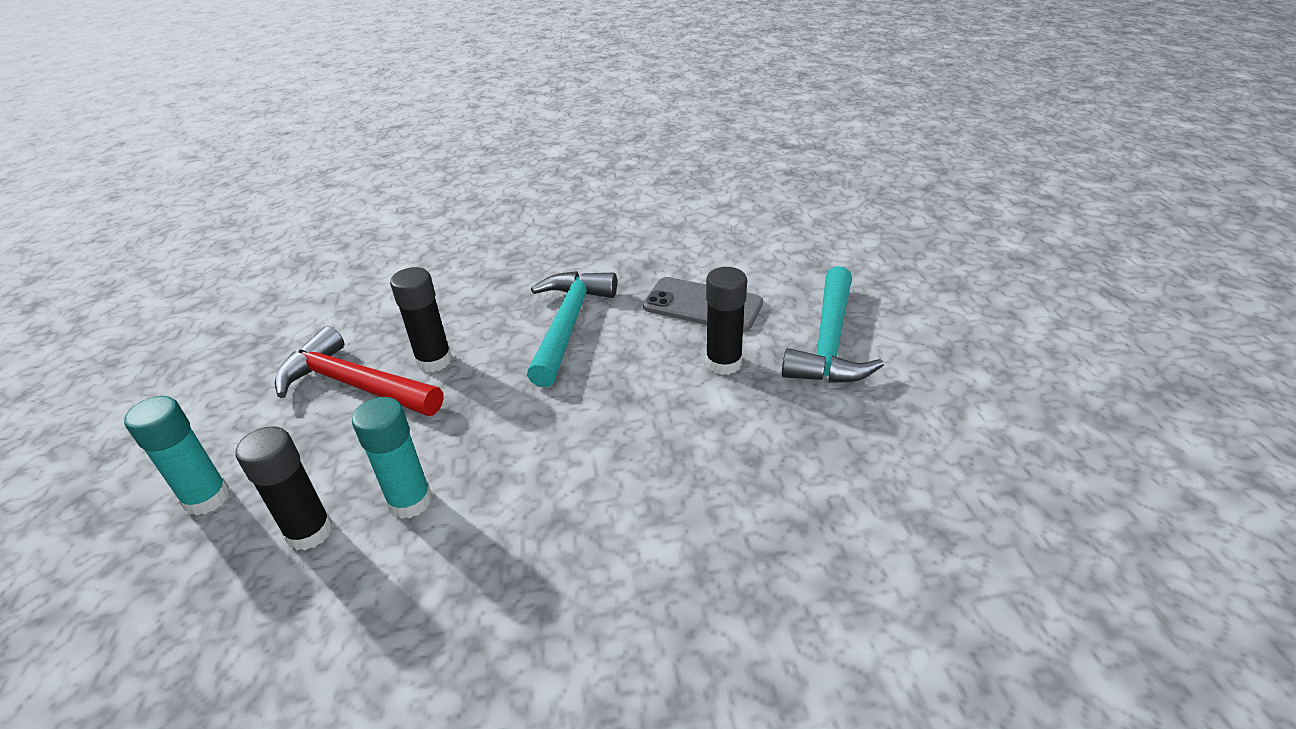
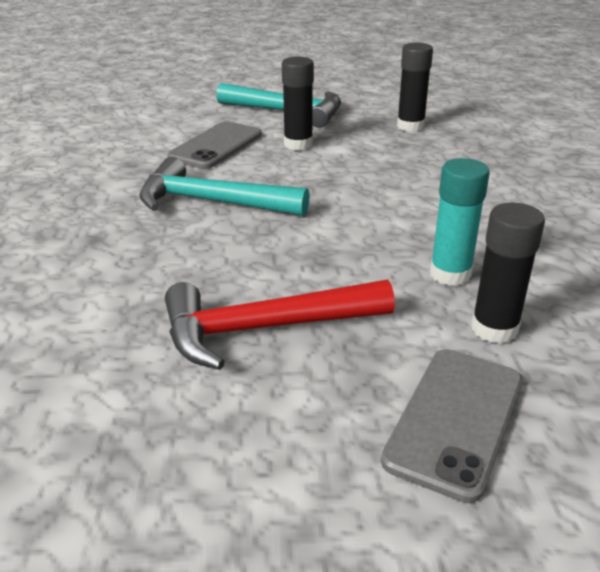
camera: 85 degrees left, 5 degrees down
turquoise glue stick [124,396,230,516] -> grey phone [381,349,523,503]
red hammer [275,326,443,416] -> red hammer turned 45 degrees clockwise [165,280,395,370]
black glue stick [390,267,452,372] -> black glue stick moved to [397,42,433,132]

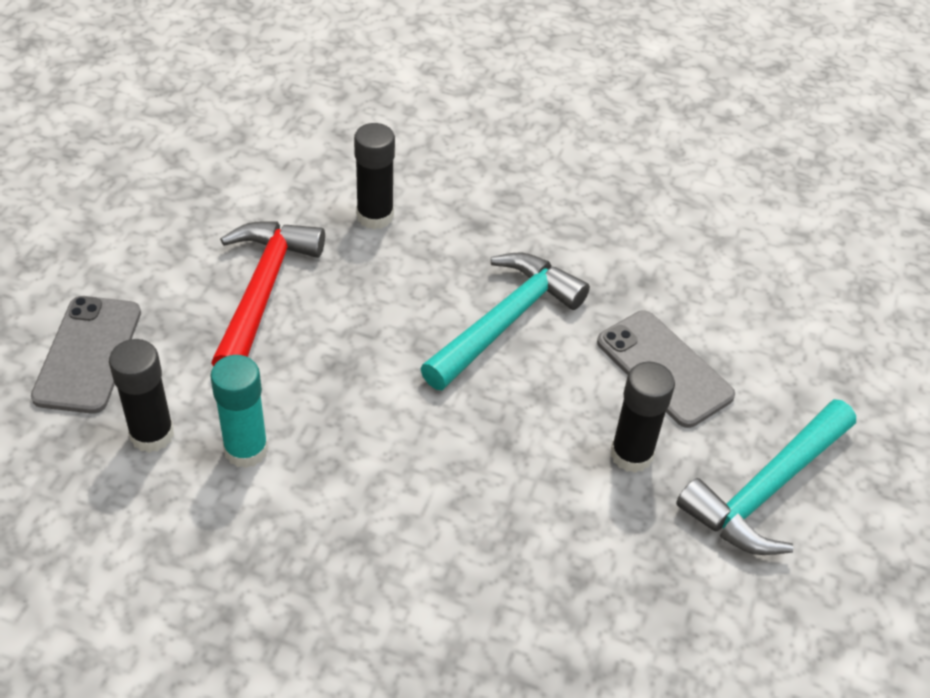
camera: 110 degrees right, 15 degrees up
grey phone [381,349,523,503] -> grey phone turned 45 degrees clockwise [31,296,141,414]
black glue stick [397,42,433,132] -> black glue stick moved to [354,123,395,230]

